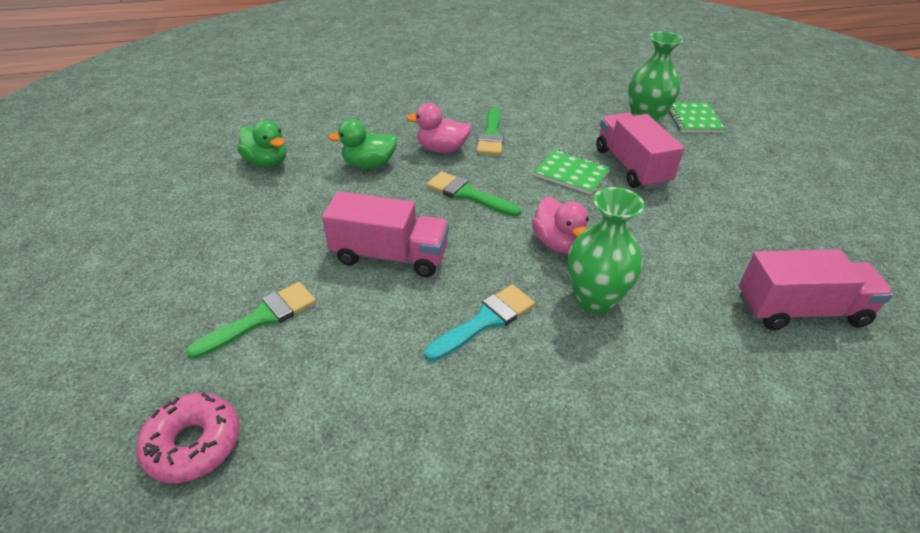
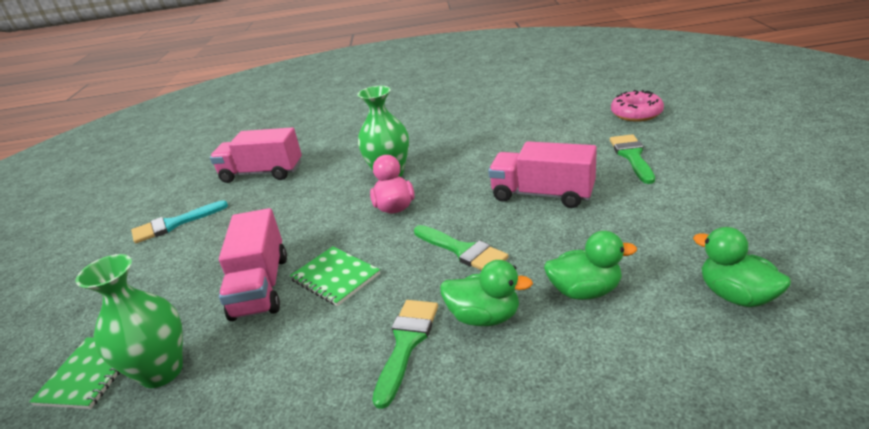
camera: 165 degrees left, 10 degrees down
green brush [186,282,316,359] -> green brush turned 120 degrees clockwise [610,134,655,184]
pink duck [406,103,471,153] -> green duck [440,260,533,326]
turquoise brush [424,285,535,361] -> turquoise brush moved to [131,200,228,243]

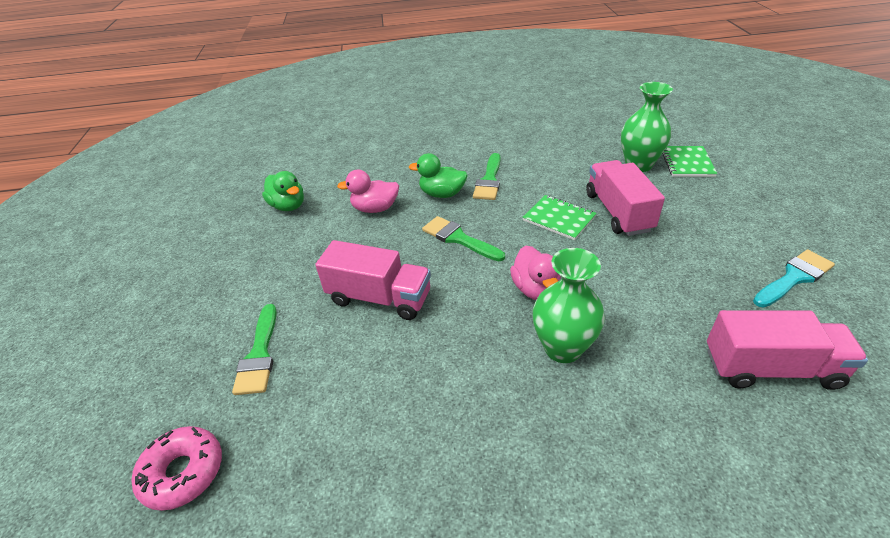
camera: 175 degrees right, 10 degrees up
green duck [544,231,637,300] -> pink duck [337,170,399,213]

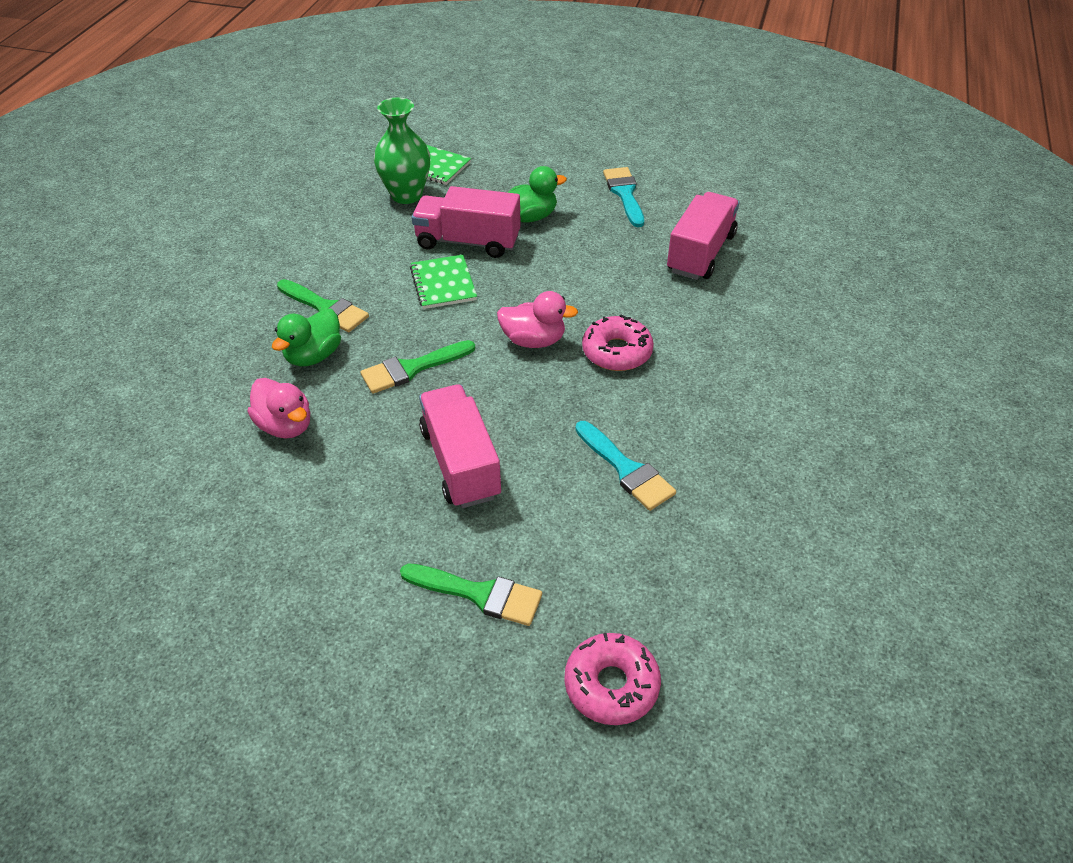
camera: 70 degrees left, 5 degrees up
green duck [262,171,304,211] -> green duck moved to [507,166,567,222]
pink truck [315,240,431,320] -> pink truck turned 60 degrees counterclockwise [419,384,501,508]
pink duck [337,170,399,213] -> pink duck turned 60 degrees counterclockwise [248,378,310,439]
green notebook [522,195,597,240] -> green notebook turned 75 degrees counterclockwise [410,254,477,309]
green vase [533,248,605,363] -> pink donut [582,315,654,371]
none -> turquoise brush [575,421,676,511]

